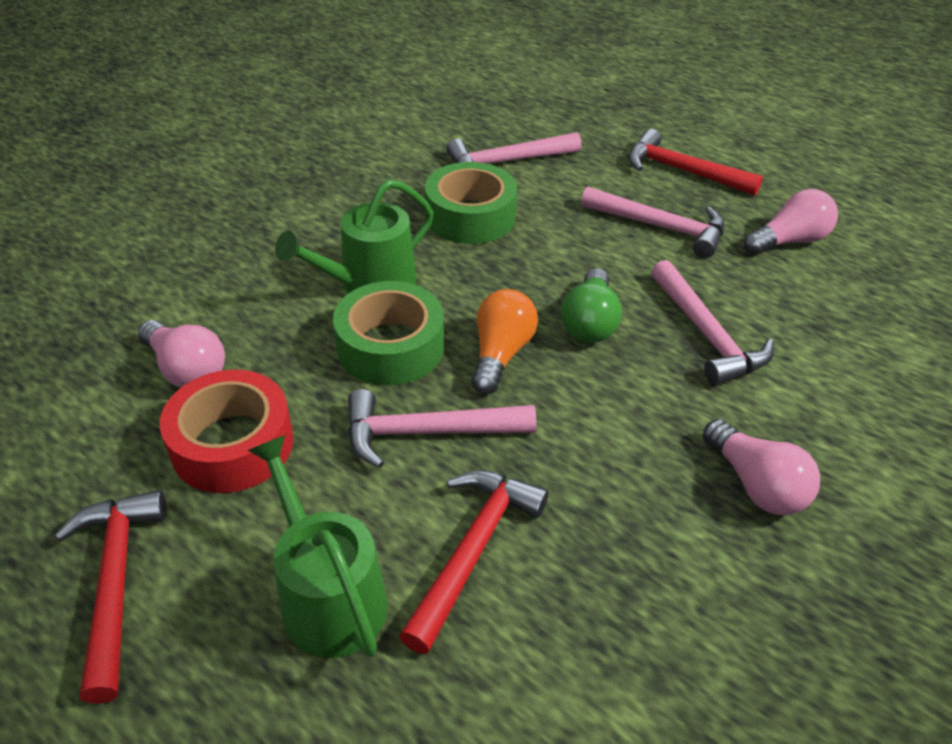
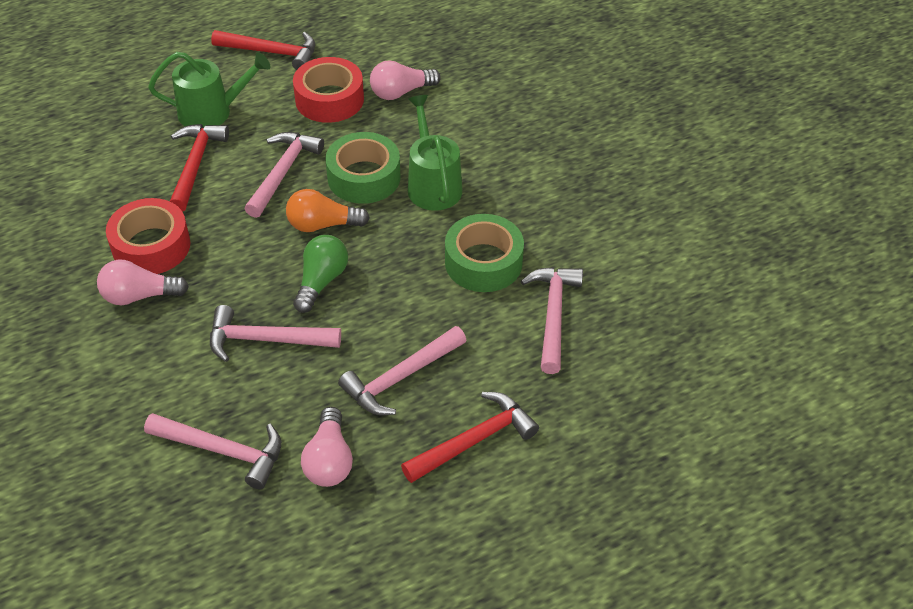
camera: 115 degrees right, 5 degrees up
red hammer [399,470,549,654] -> red hammer turned 135 degrees counterclockwise [170,124,229,212]
orange light bulb [471,289,538,394] -> orange light bulb turned 135 degrees clockwise [286,189,370,232]
green light bulb [561,268,622,343] -> green light bulb turned 75 degrees clockwise [293,235,348,313]
none -> red tape [106,198,190,274]
none -> pink hammer [144,413,281,489]

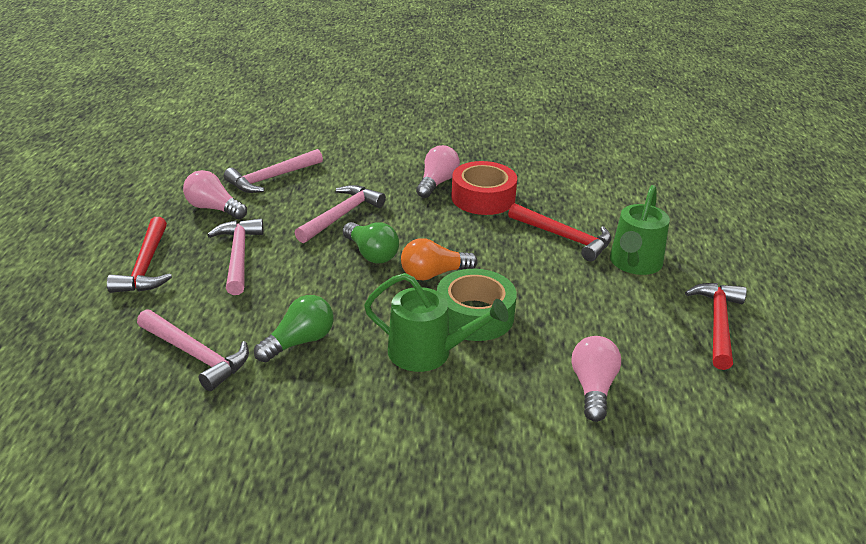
camera: 120 degrees right, 15 degrees down
red hammer [211,30,315,70] -> red hammer turned 150 degrees clockwise [685,283,747,370]
pink hammer [245,132,324,218] -> none
orange light bulb [286,189,370,232] -> orange light bulb turned 135 degrees counterclockwise [401,238,478,280]
red tape [293,57,364,123] -> none
green tape [445,214,524,292] -> green light bulb [254,295,333,362]

